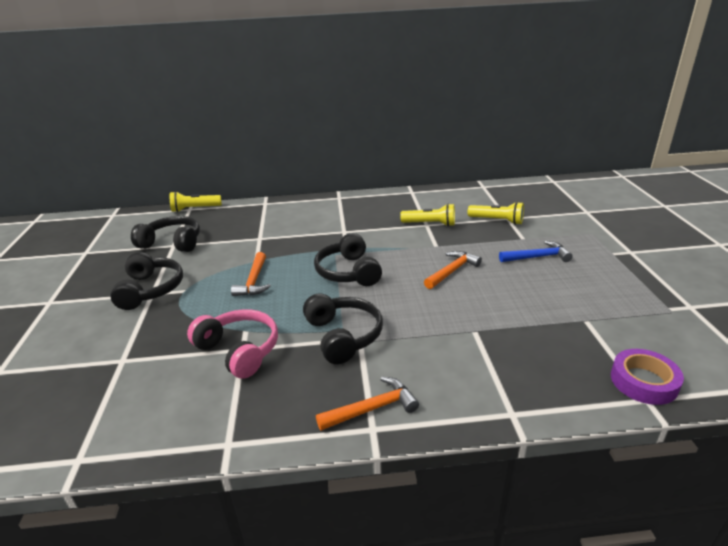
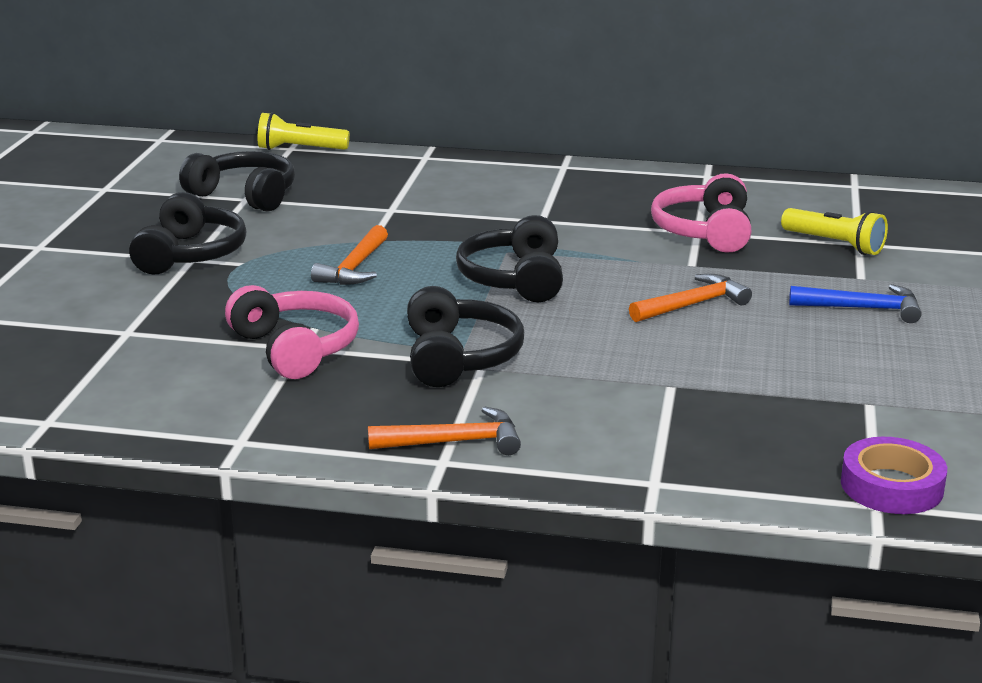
camera: 15 degrees right, 5 degrees down
yellow flashlight [400,204,455,226] -> pink headphones [651,173,751,253]

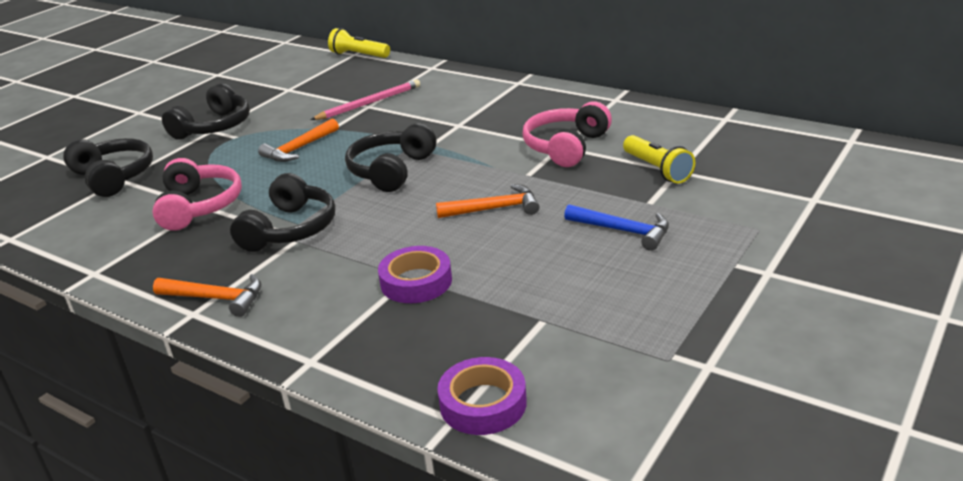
camera: 25 degrees right, 5 degrees up
black headphones [179,151,295,212] -> black headphones moved to [63,138,153,197]
none -> pink pencil [311,80,420,120]
none -> purple tape [378,246,452,303]

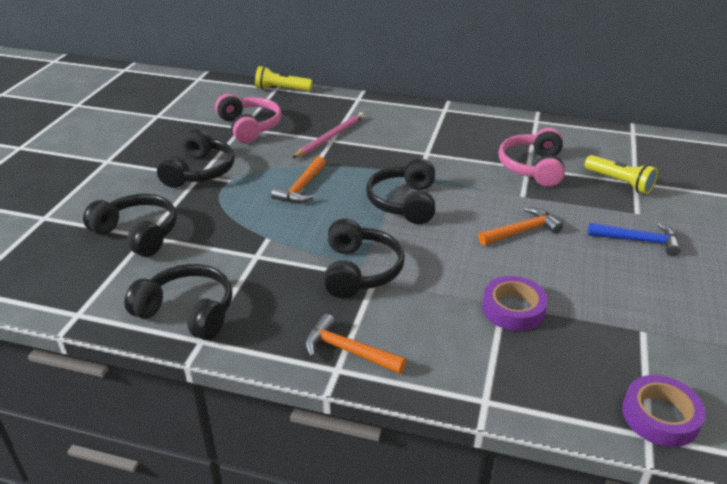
camera: 20 degrees left, 5 degrees up
pink headphones [152,158,242,231] -> pink headphones moved to [215,94,281,143]
orange hammer [153,274,261,317] -> orange hammer turned 150 degrees counterclockwise [305,314,406,374]
none -> black headphones [124,264,233,341]

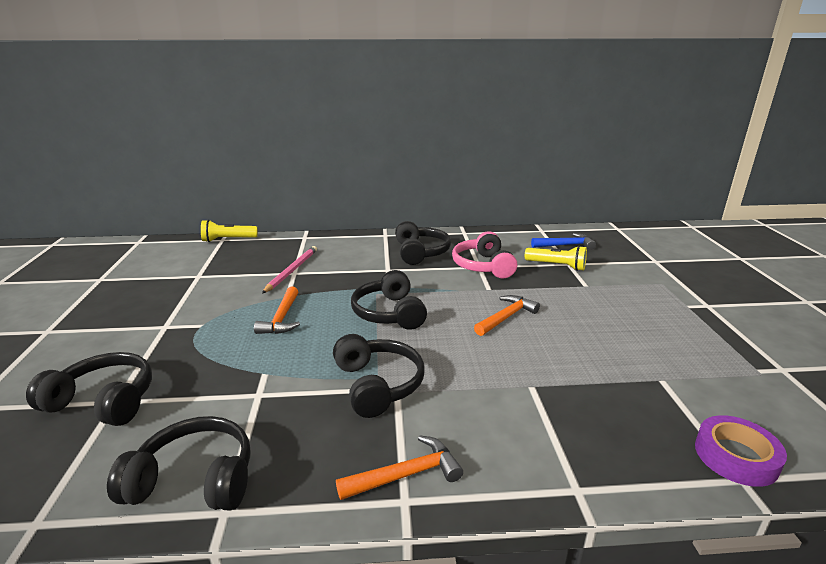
camera: 20 degrees left, 10 degrees down
black headphones [157,129,235,188] -> black headphones moved to [395,221,451,265]
pink headphones [215,94,281,143] -> none
orange hammer [305,314,406,374] -> orange hammer turned 150 degrees clockwise [336,435,463,500]
purple tape [482,276,548,331] -> none
blue hammer [588,223,681,256] -> blue hammer moved to [531,233,596,250]

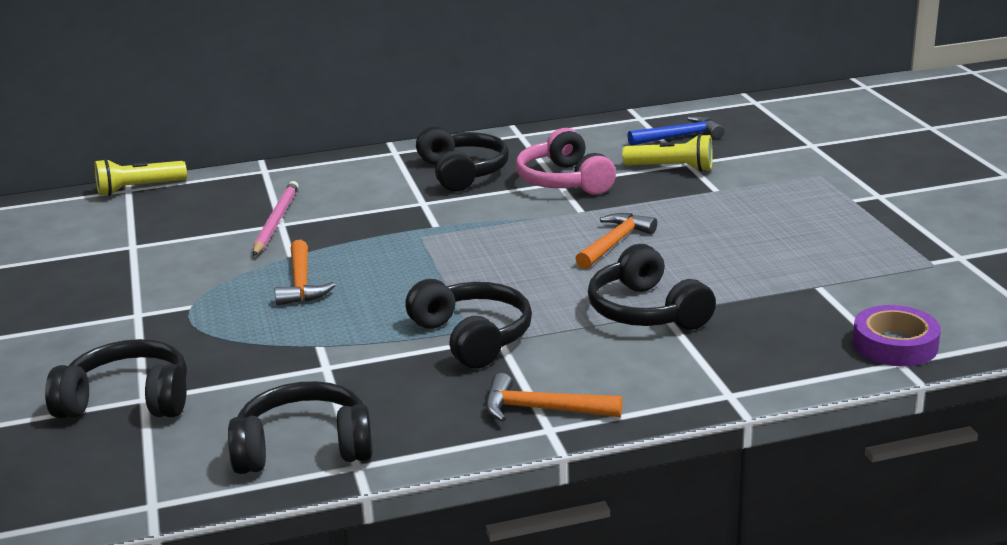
camera: 10 degrees left, 0 degrees up
orange hammer [336,435,463,500] -> orange hammer turned 135 degrees counterclockwise [486,373,623,422]
black headphones [351,270,427,330] -> black headphones moved to [588,244,716,330]

